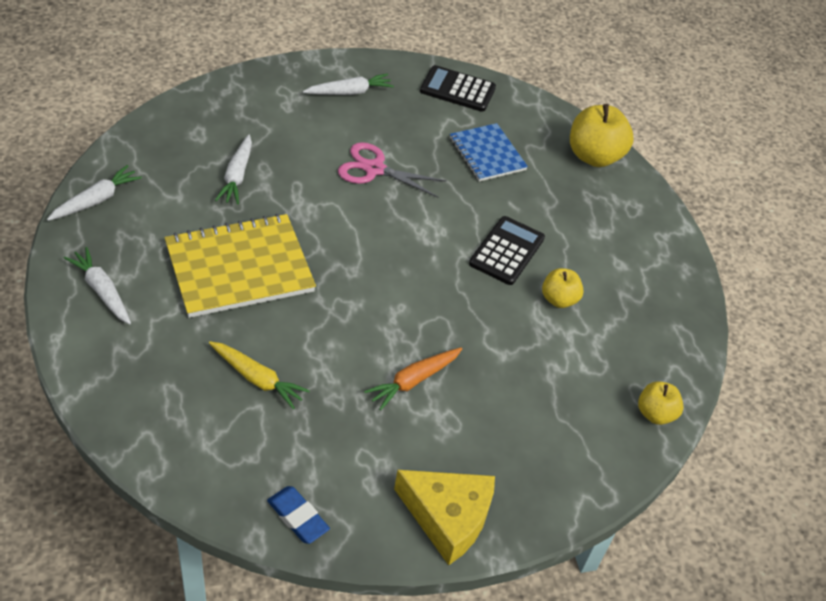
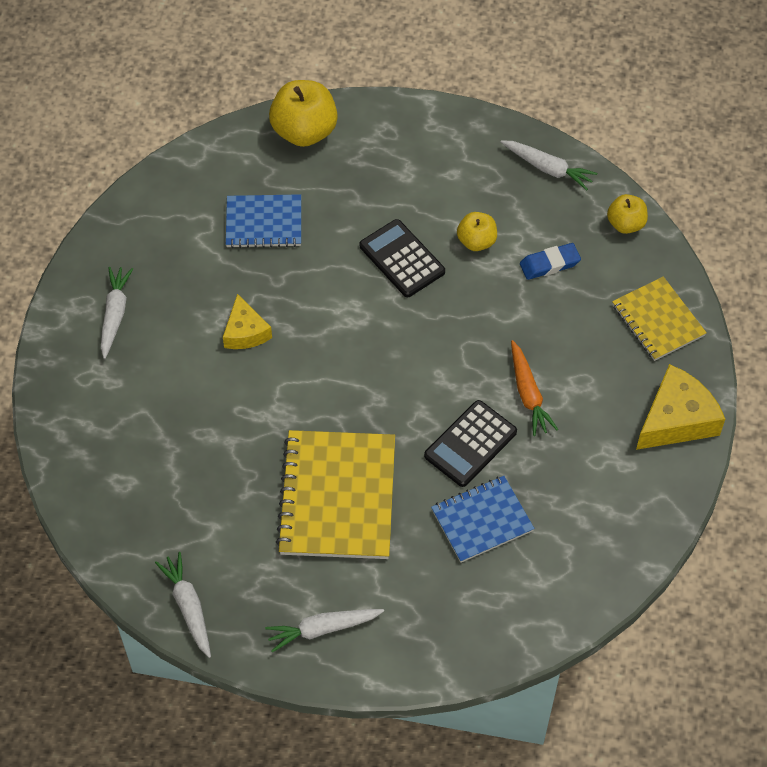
camera: 60 degrees left, 10 degrees up
yellow carrot [209,341,310,409] -> blue notebook [431,476,535,563]
white carrot [215,134,252,205] -> white carrot moved to [501,140,597,190]
blue eraser [267,486,330,544] -> blue eraser moved to [520,243,581,280]
pink scissors [338,142,447,198] -> yellow cheese [223,294,272,349]
black calculator [420,65,496,112] -> black calculator moved to [424,400,517,487]
none -> yellow notebook [612,277,707,361]

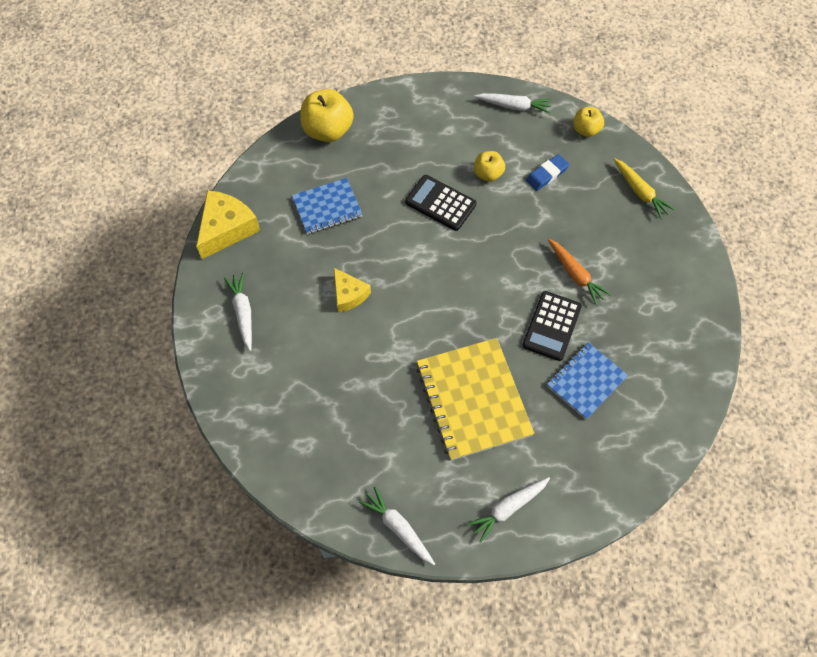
camera: 20 degrees left, 5 degrees up
yellow notebook [612,277,707,361] -> yellow carrot [614,158,675,219]
yellow cheese [636,364,725,450] -> yellow cheese moved to [196,190,260,259]

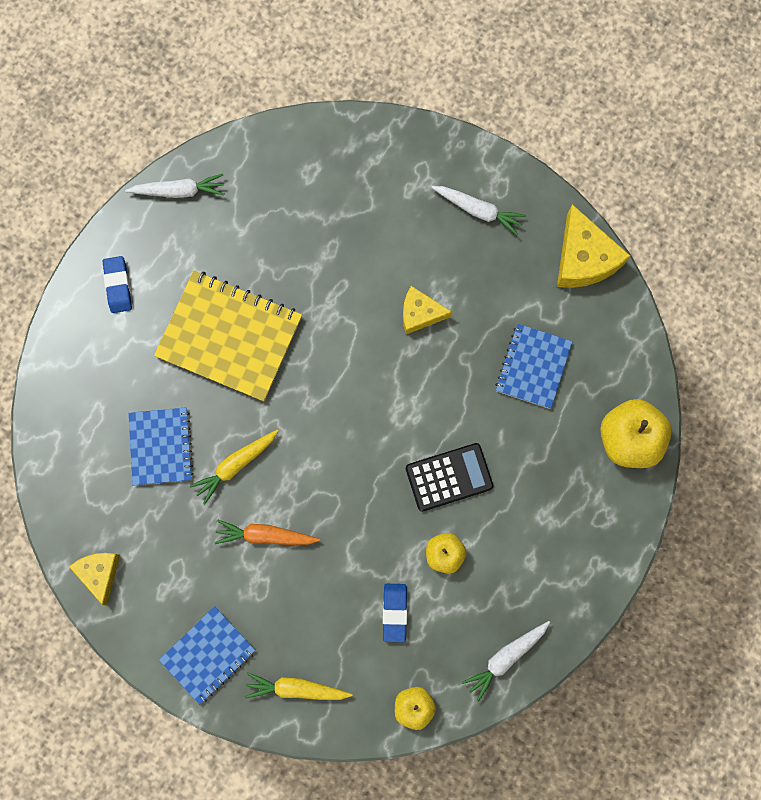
camera: 130 degrees right, 15 degrees up
white carrot [467,477,550,543] -> blue eraser [103,256,132,313]
black calculator [522,291,582,361] -> yellow carrot [190,430,279,504]
none -> yellow cheese [69,553,120,605]
none -> blue notebook [159,606,256,705]

